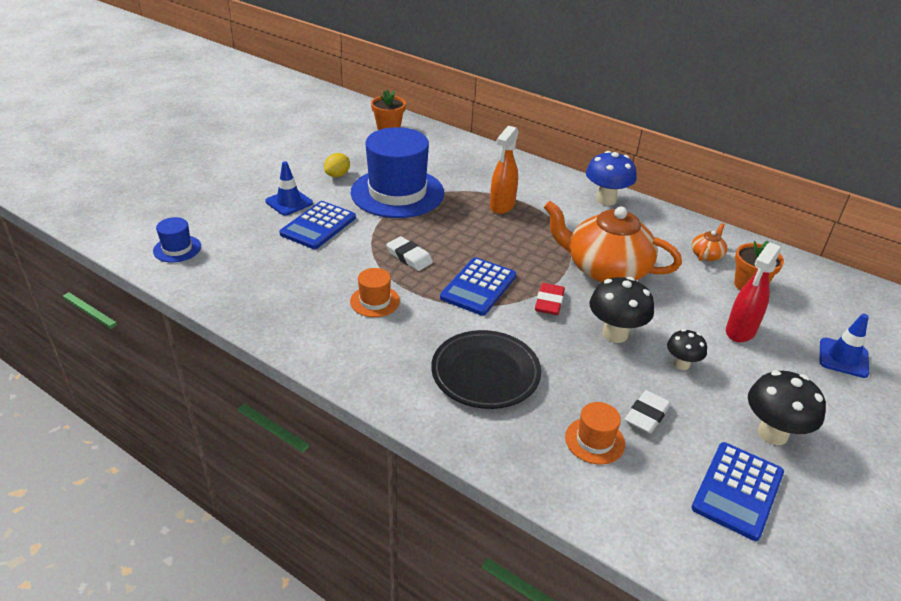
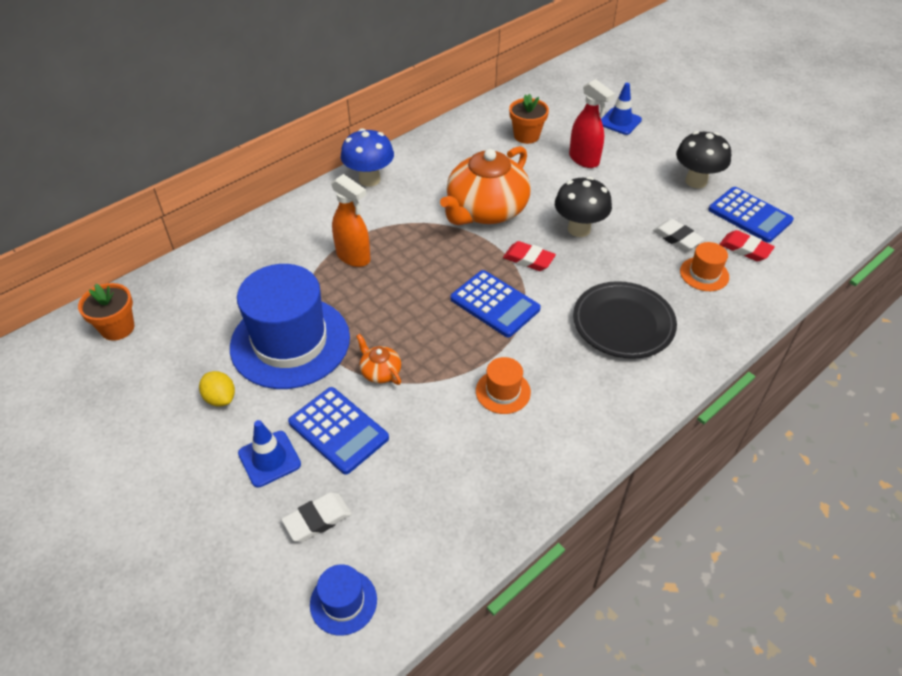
camera: 75 degrees left, 10 degrees up
white eraser [386,236,433,271] -> white eraser moved to [281,492,352,542]
black mushroom [667,329,707,370] -> none
orange teapot [692,223,727,261] -> orange teapot moved to [356,334,401,385]
none -> red eraser [719,230,775,261]

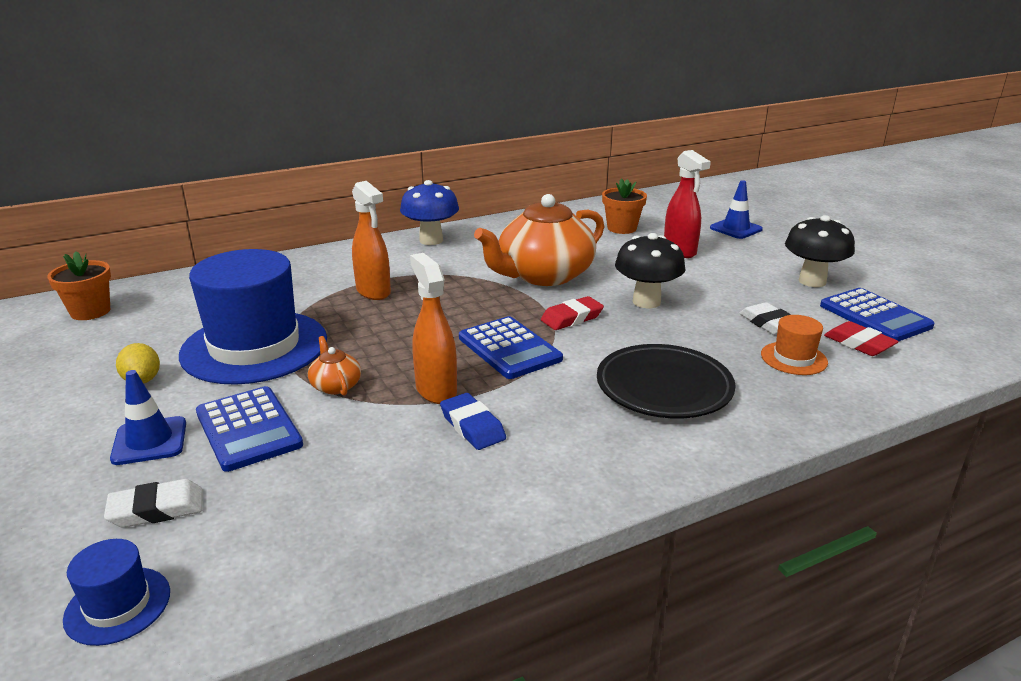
camera: 15 degrees right, 20 degrees down
orange hat [476,357,531,414] -> blue eraser [440,393,506,450]
red eraser [503,241,556,271] -> red eraser turned 75 degrees counterclockwise [541,296,604,330]
none -> orange spray bottle [410,253,457,404]

